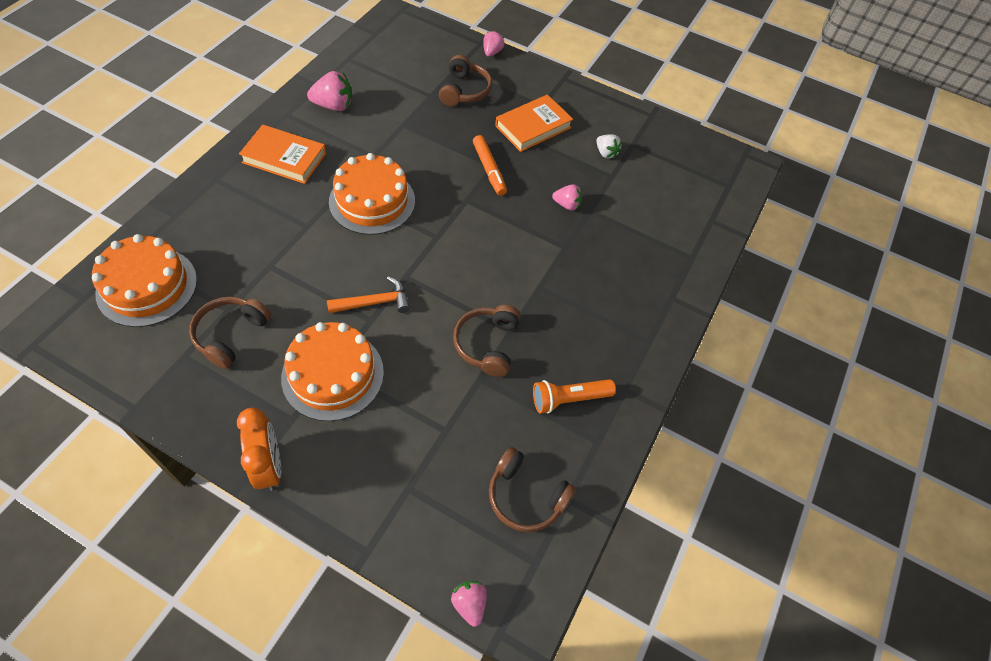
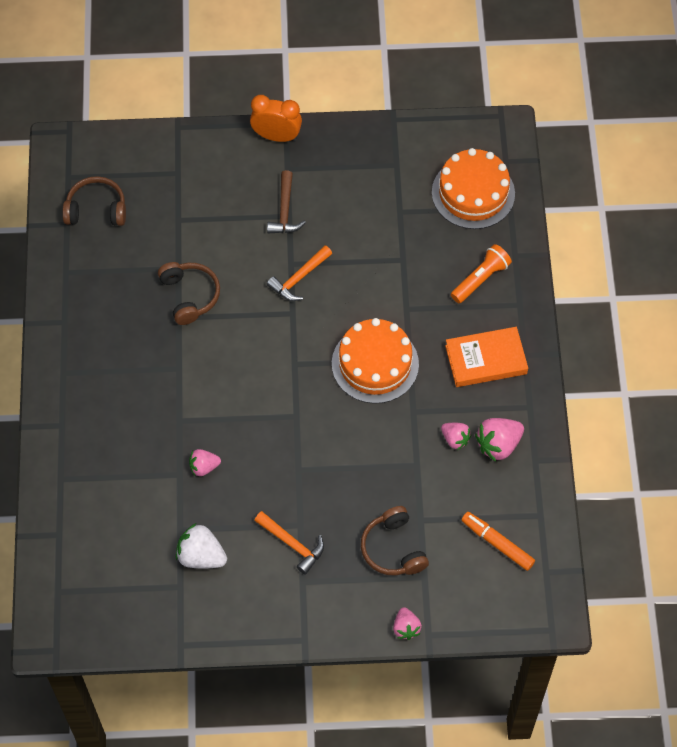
camera: 155 degrees right, 5 degrees up
brown headphones [189,297,271,369] -> none
orange clock [237,408,281,491] -> orange clock turned 150 degrees clockwise [250,95,302,142]
orange cake [281,322,384,421] -> brown hammer [267,170,306,233]
pink strawberry [451,581,487,627] -> pink strawberry moved to [441,423,472,450]
orange marker [473,135,507,196] -> orange marker moved to [462,512,535,571]
orange book [495,94,573,152] -> orange hammer [254,511,324,575]
orange flashlight [533,379,616,414] -> orange flashlight moved to [451,244,512,303]
white strawberry [596,134,622,159] -> white strawberry [176,523,227,568], size x1.59

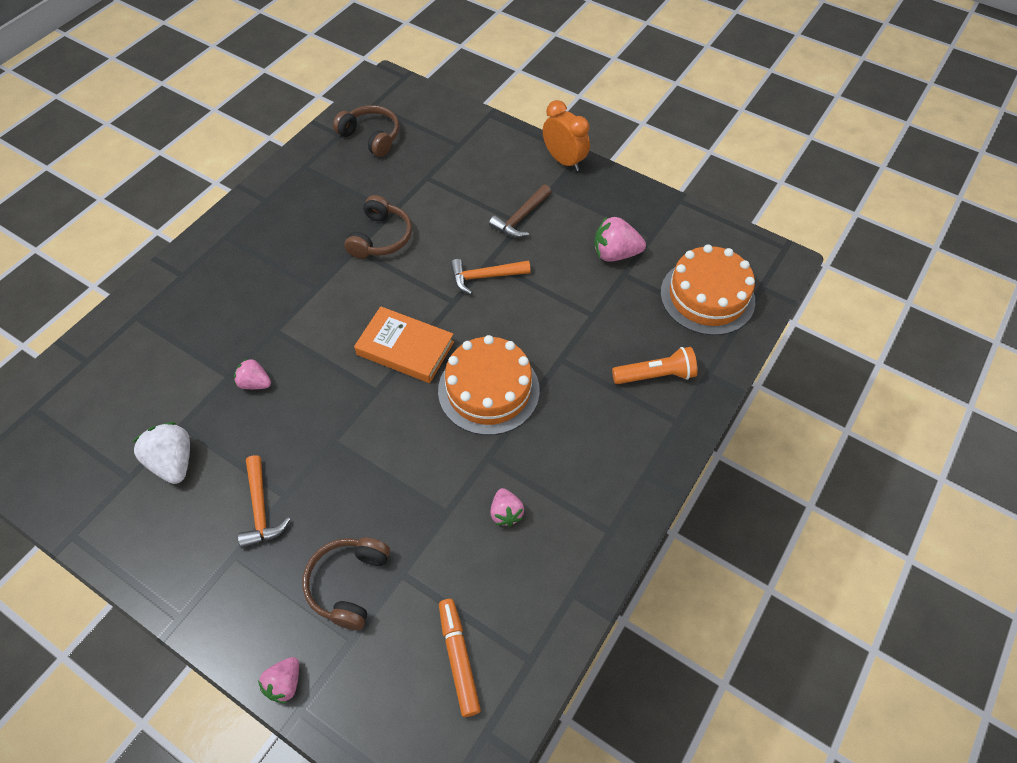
camera: 35 degrees right, 5 degrees down
orange book [445,327,528,387] -> orange book moved to [354,306,454,383]
pink strawberry [475,418,524,462] -> pink strawberry moved to [594,216,646,262]

